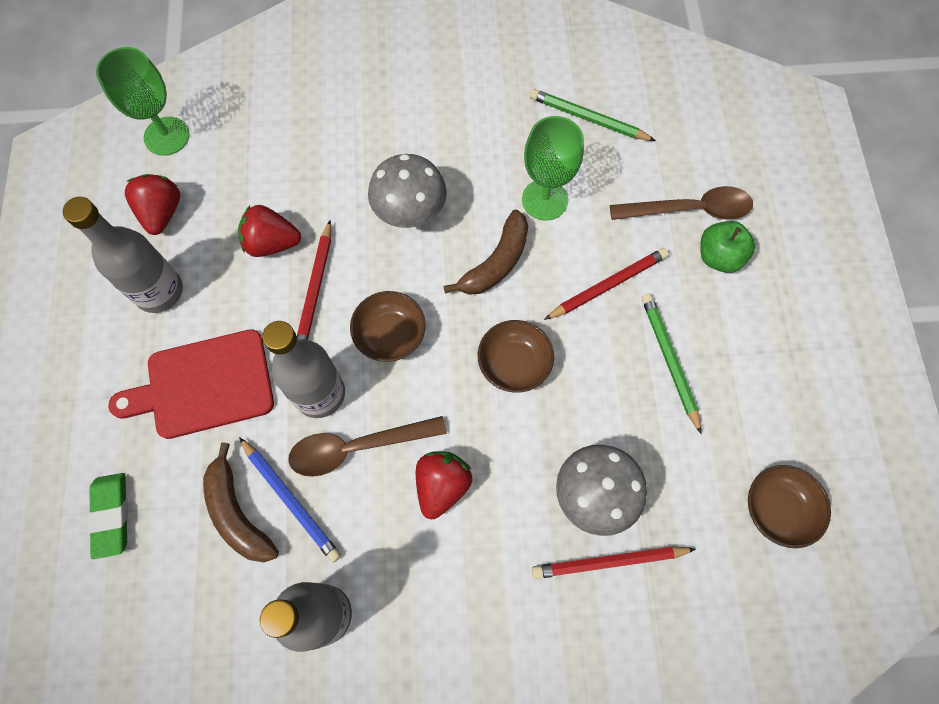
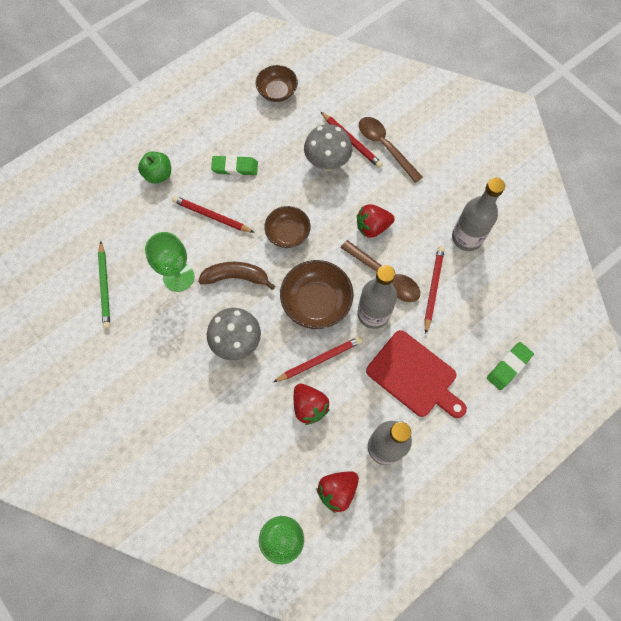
camera: 125 degrees left, 0 degrees up
brown banana [203,442,279,562] -> none
blue pencil [239,437,341,563] -> red pencil [424,246,445,334]
brown bowl [350,291,426,362] -> brown bowl [280,260,353,329], size x1.51
brown spoon [610,186,753,220] -> brown spoon moved to [359,117,423,183]
green pencil [641,293,702,434] -> green eraser [211,155,258,176]

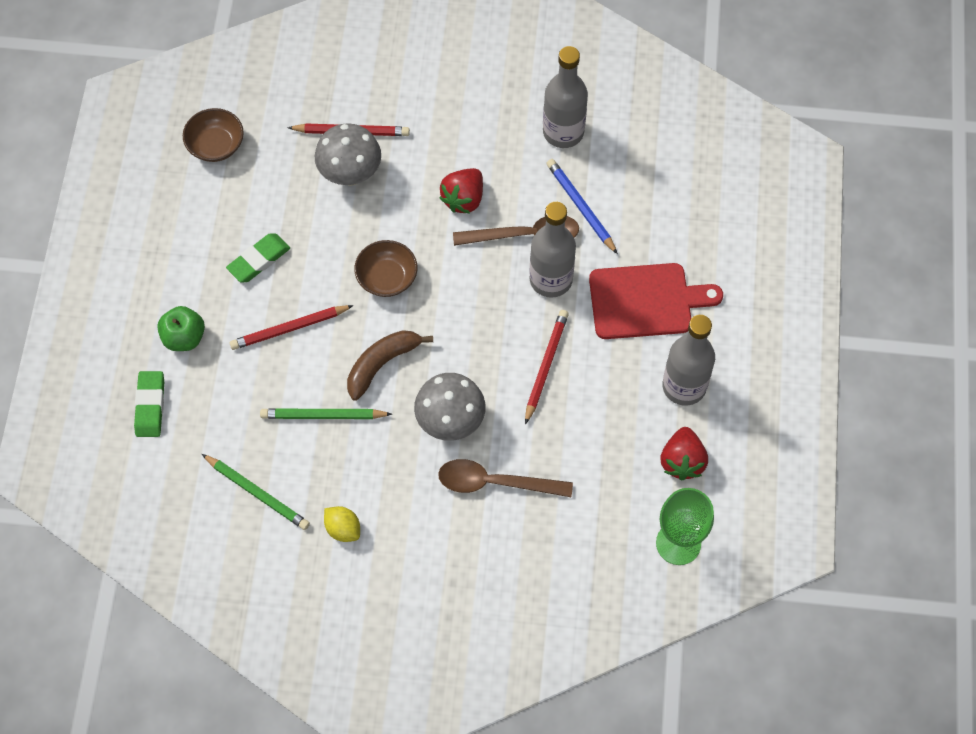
camera: 45 degrees left, 5 degrees down
green goblet [145,232,194,292] -> green pencil [260,409,392,419]
brown bowl [280,260,353,329] -> none
red strawberry [294,384,330,425] -> none
brown spoon [359,117,423,183] -> brown spoon moved to [438,459,573,497]
red pencil [424,246,445,334] -> blue pencil [546,159,618,254]
green eraser [487,342,534,390] -> green eraser moved to [134,371,164,437]
none -> yellow lemon [324,506,360,542]

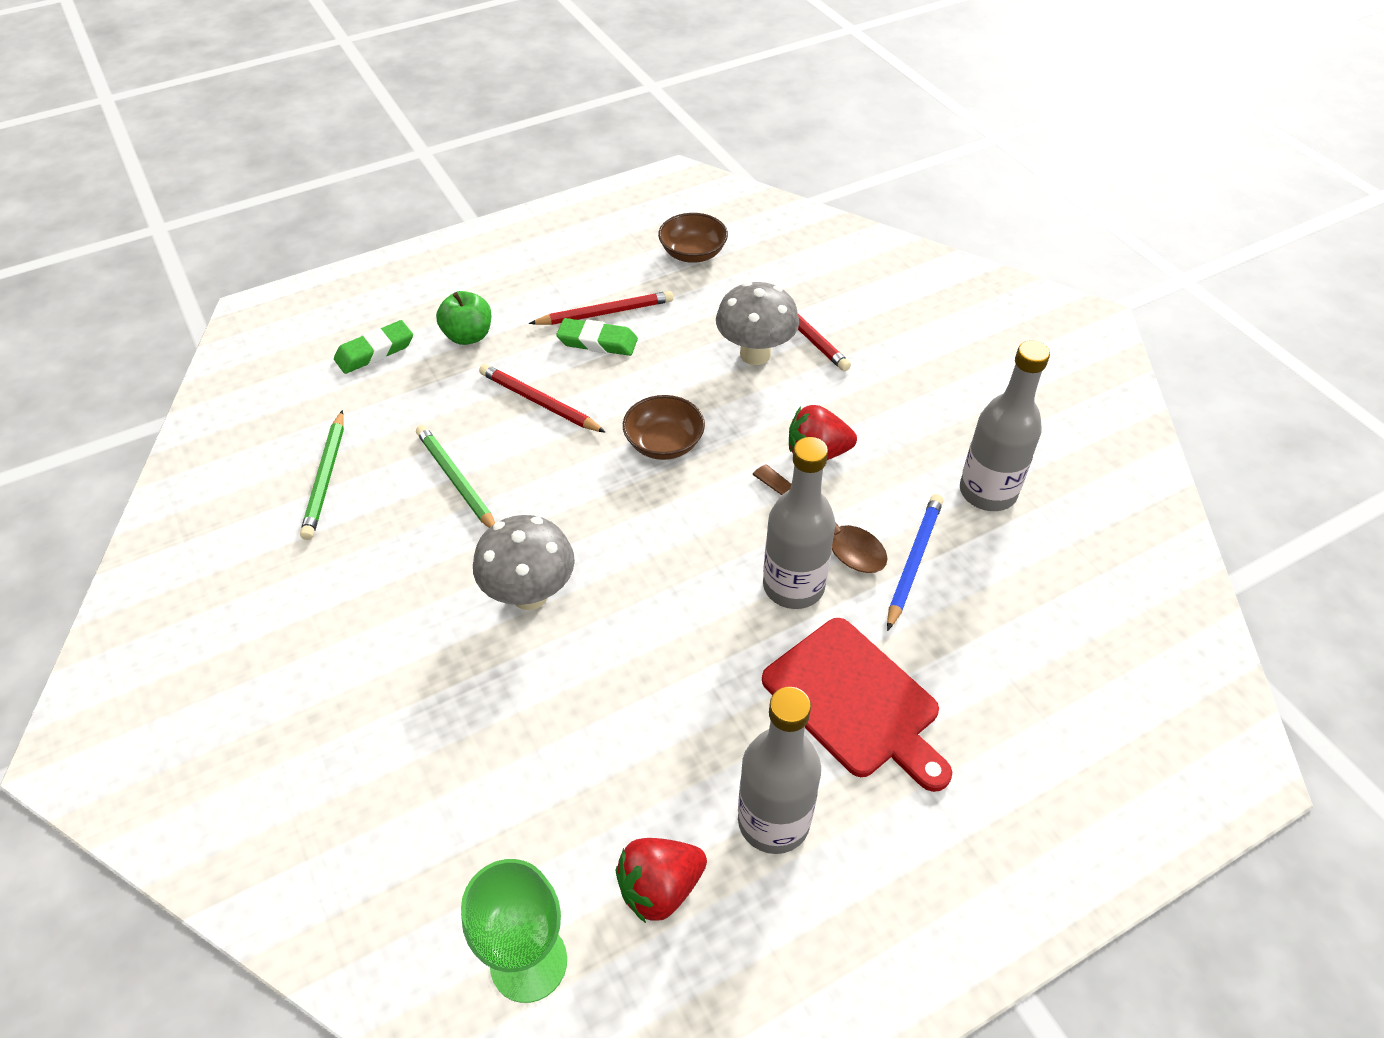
camera: 55 degrees right, 15 degrees down
yellow lemon [324,506,360,542] -> none
brown banana [347,330,433,401] -> none
brown spoon [438,459,573,497] -> none
red pencil [525,310,569,425] -> red pencil moved to [529,291,674,325]

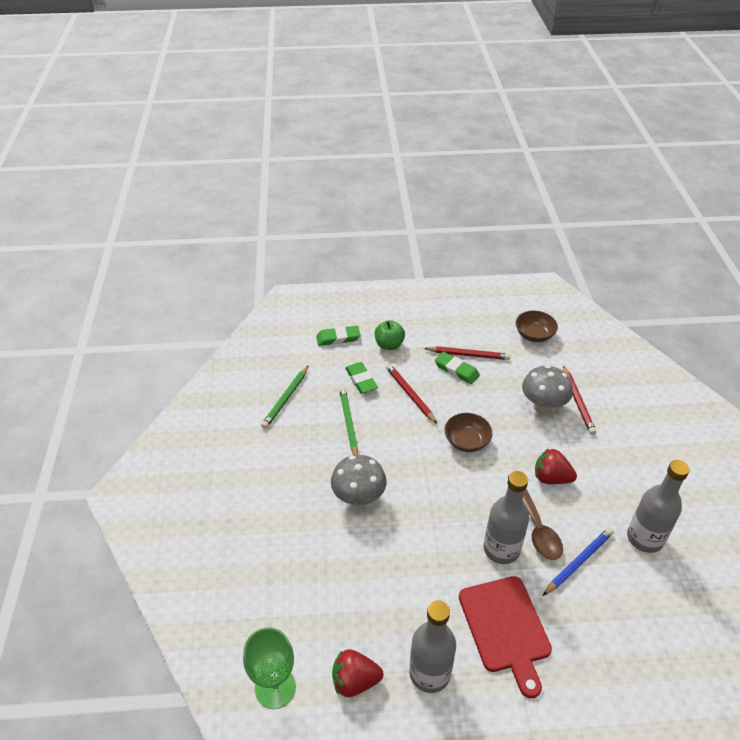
camera: 25 degrees right, 5 degrees down
none -> green eraser [345,362,378,394]

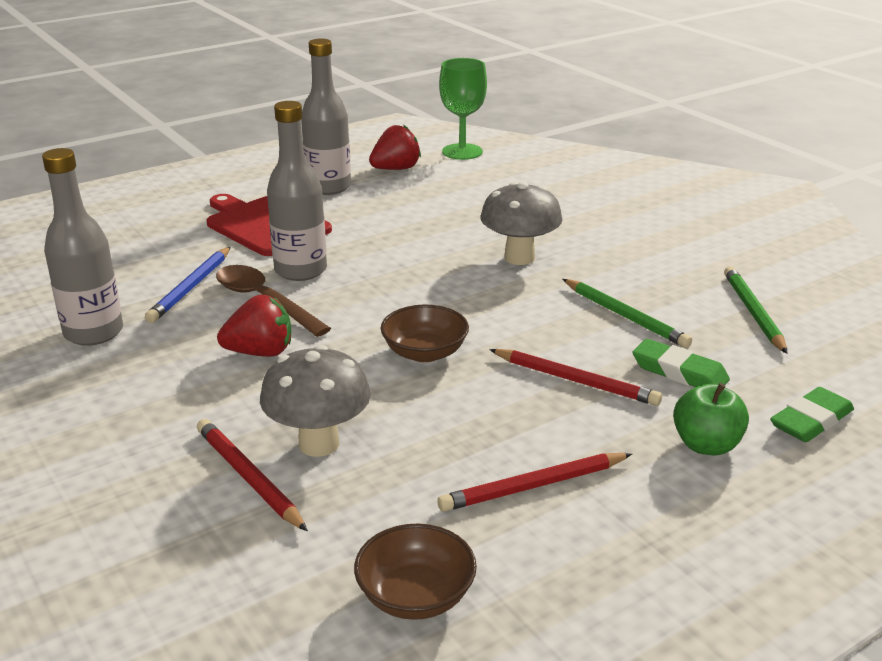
camera: 150 degrees right, 15 degrees down
green eraser [435,352,480,384] -> none

